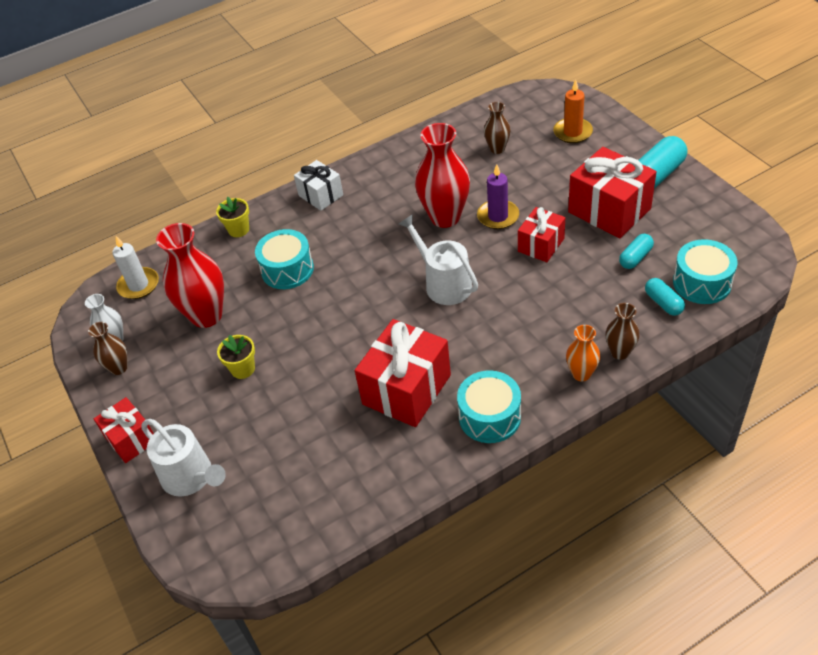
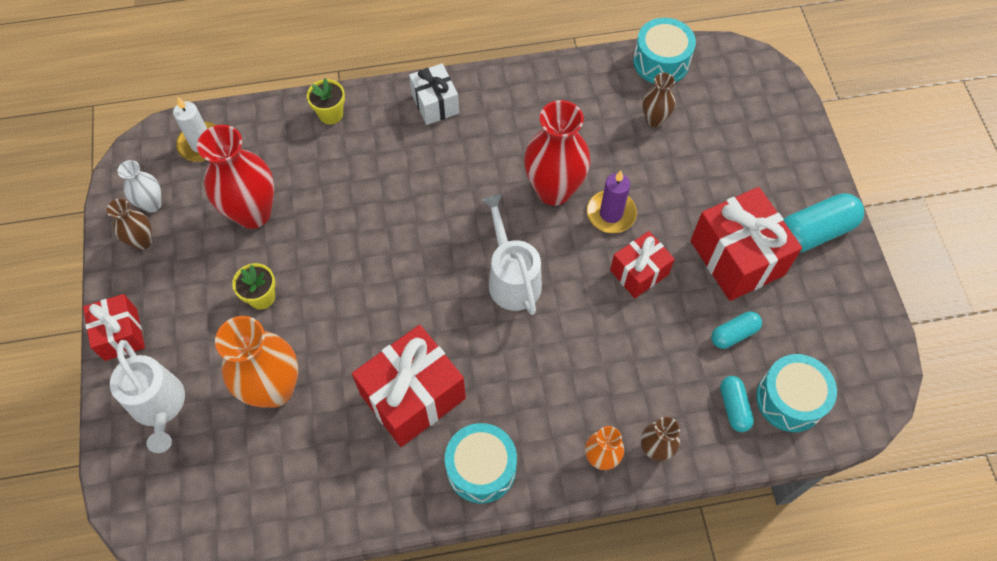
camera: 15 degrees right, 15 degrees up
turquoise drum [255,229,314,289] -> turquoise drum moved to [633,18,696,84]
orange candle [553,80,593,143] -> none
none -> orange vase [215,316,298,408]

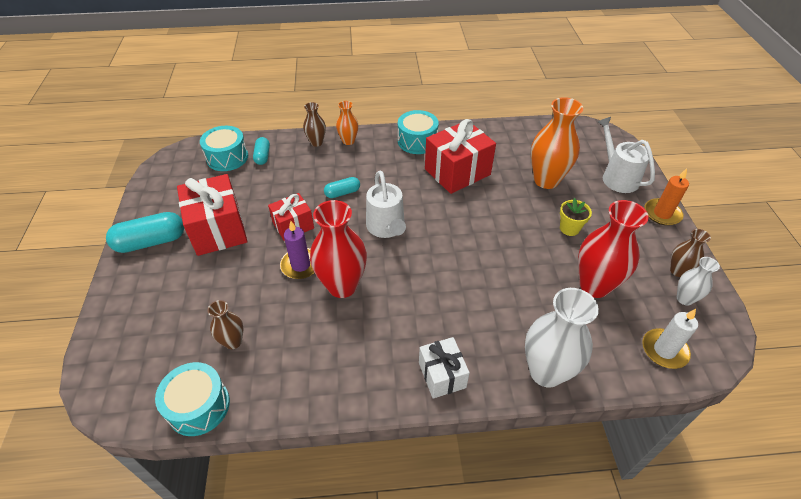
camera: 175 degrees left, 15 degrees down
red gift [83,294,145,361] -> orange candle [644,168,689,226]
yellow flower pot [307,78,345,125] -> white vase [525,288,599,388]
turquoise capsule [711,312,762,349] -> turquoise capsule moved to [324,177,360,198]

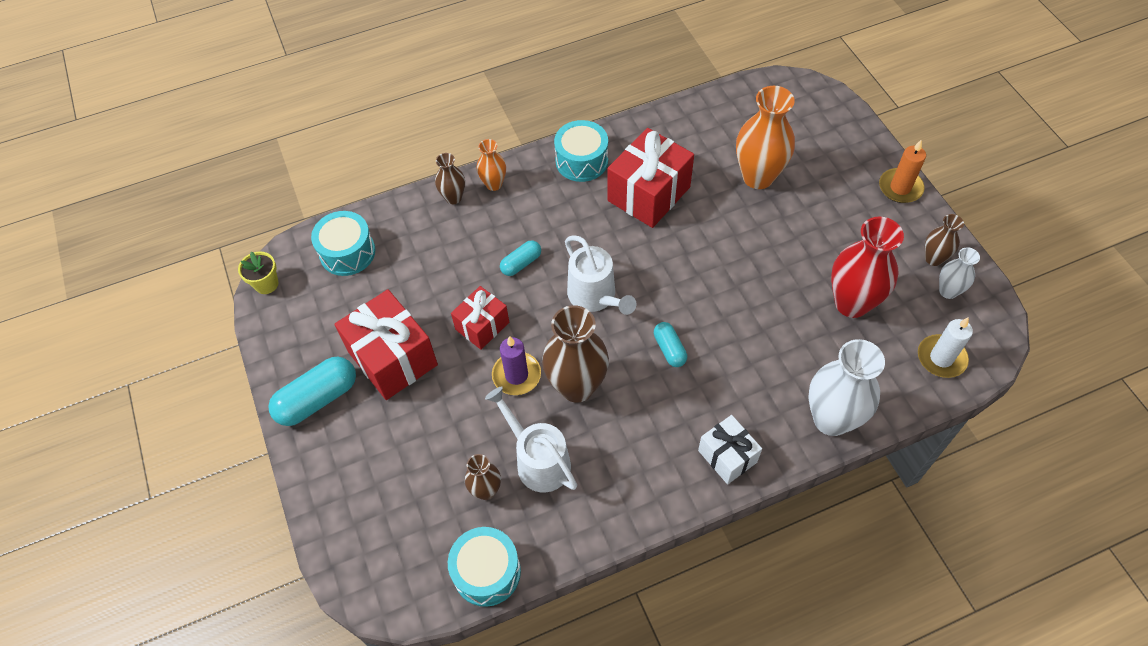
camera: 15 degrees left, 10 degrees up
turquoise capsule [253,137,270,165] -> turquoise capsule moved to [654,322,687,367]
red vase [310,200,367,298] -> brown vase [542,305,609,403]
yellow flower pot [560,198,592,236] -> yellow flower pot moved to [238,251,279,294]
white watering can [598,117,655,193] -> white watering can moved to [485,386,577,493]

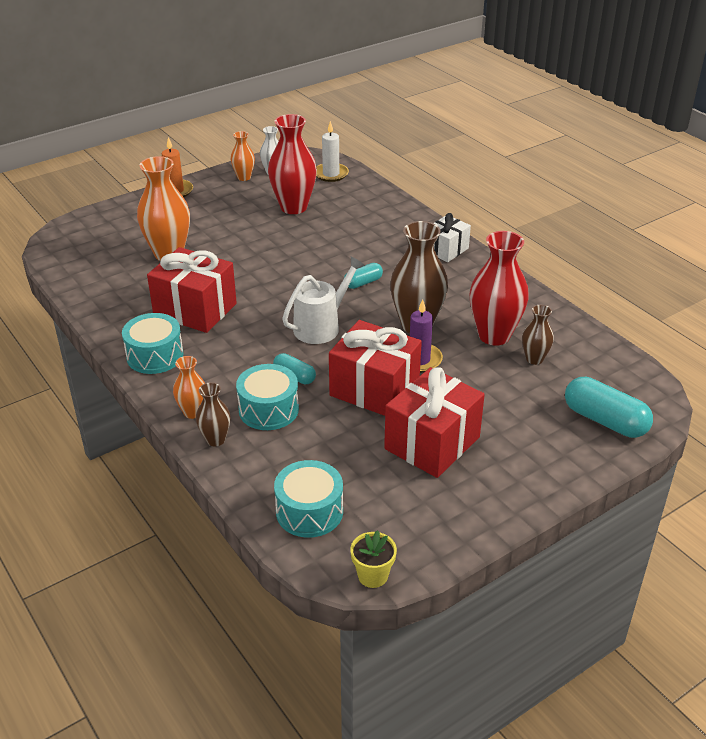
camera: 105 degrees left, 20 degrees down
turquoise capsule [268,357,356,426] -> turquoise capsule moved to [565,377,653,438]
turquoise drum [448,527,521,607] -> turquoise drum moved to [236,364,299,430]
red gift [451,286,509,350] -> red gift [329,320,422,416], size x1.69
white watering can [485,386,577,493] -> red vase [470,231,529,346]
white vase [808,339,885,436] -> none
brown vase [925,214,964,266] -> orange vase [231,131,255,181]

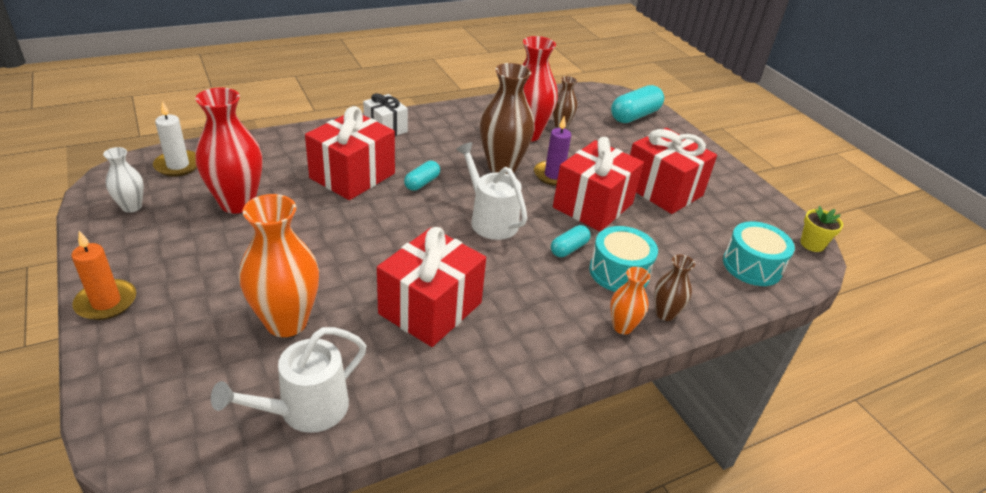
camera: 85 degrees left, 0 degrees up
turquoise drum [122,313,184,374] -> none
orange vase [231,131,255,181] -> none
turquoise capsule [344,263,383,289] -> turquoise capsule turned 60 degrees clockwise [404,161,440,191]
none -> white watering can [211,327,366,433]
none -> red gift [305,106,395,200]

